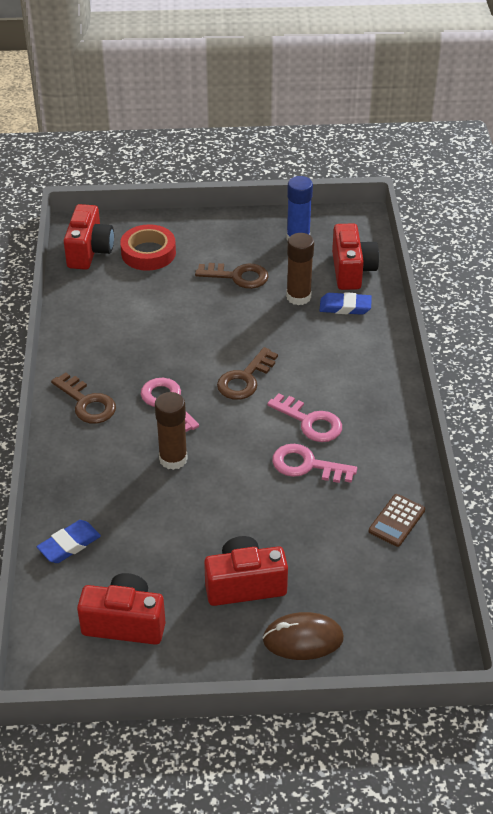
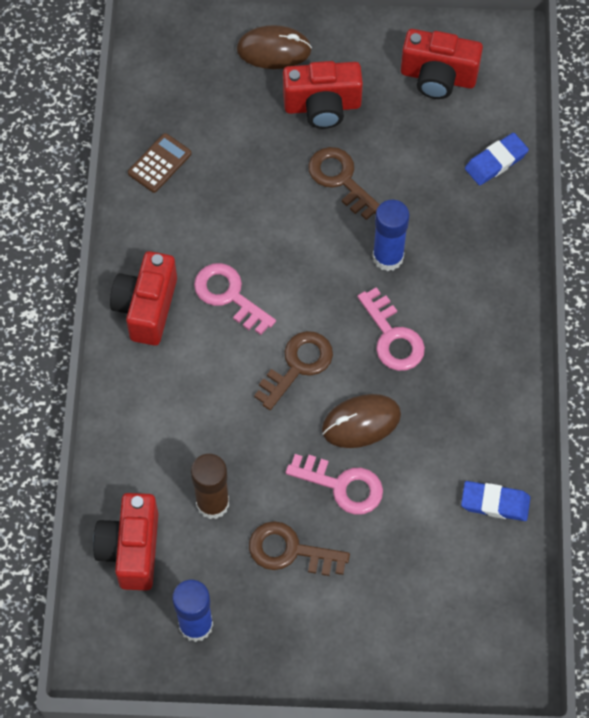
camera: 175 degrees left, 20 degrees up
brown key [51,372,116,424] -> brown key moved to [308,147,380,220]
red camera [64,204,114,270] -> red camera moved to [110,251,177,346]
red tape [120,224,176,271] -> none
brown glue stick [155,392,188,470] -> blue glue stick [372,200,410,271]
pink key [272,444,357,483] -> pink key moved to [286,454,383,515]
blue eraser [320,292,372,315] -> blue eraser moved to [461,481,530,521]
none -> brown mouse [322,394,401,448]

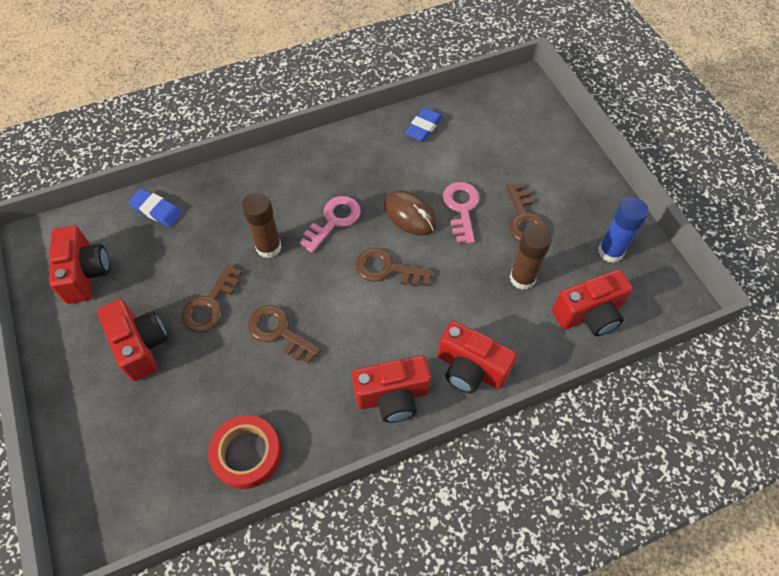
camera: 115 degrees left, 5 degrees down
brown calculator [128,133,192,193] -> red tape [208,415,281,489]
pink key [194,263,276,335] -> none
brown mouse [237,25,312,69] -> none
blue glue stick [372,200,410,271] -> brown glue stick [242,193,282,258]
blue eraser [461,481,530,521] -> blue eraser turned 45 degrees clockwise [405,107,443,142]
none -> brown key [248,305,321,364]
none -> red camera [437,321,517,393]

